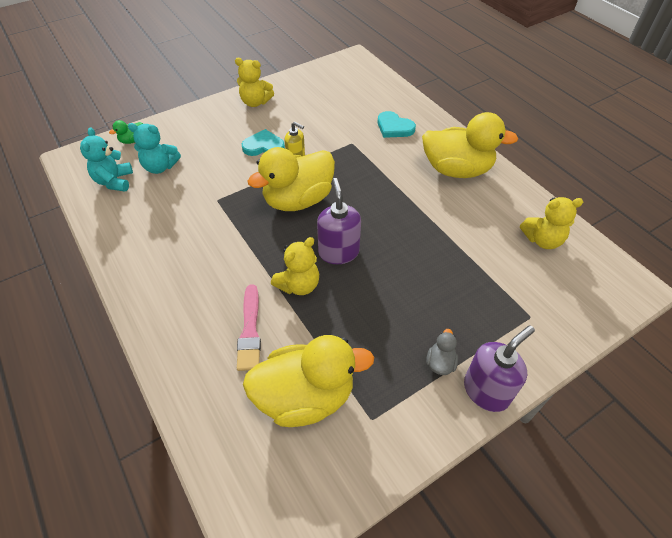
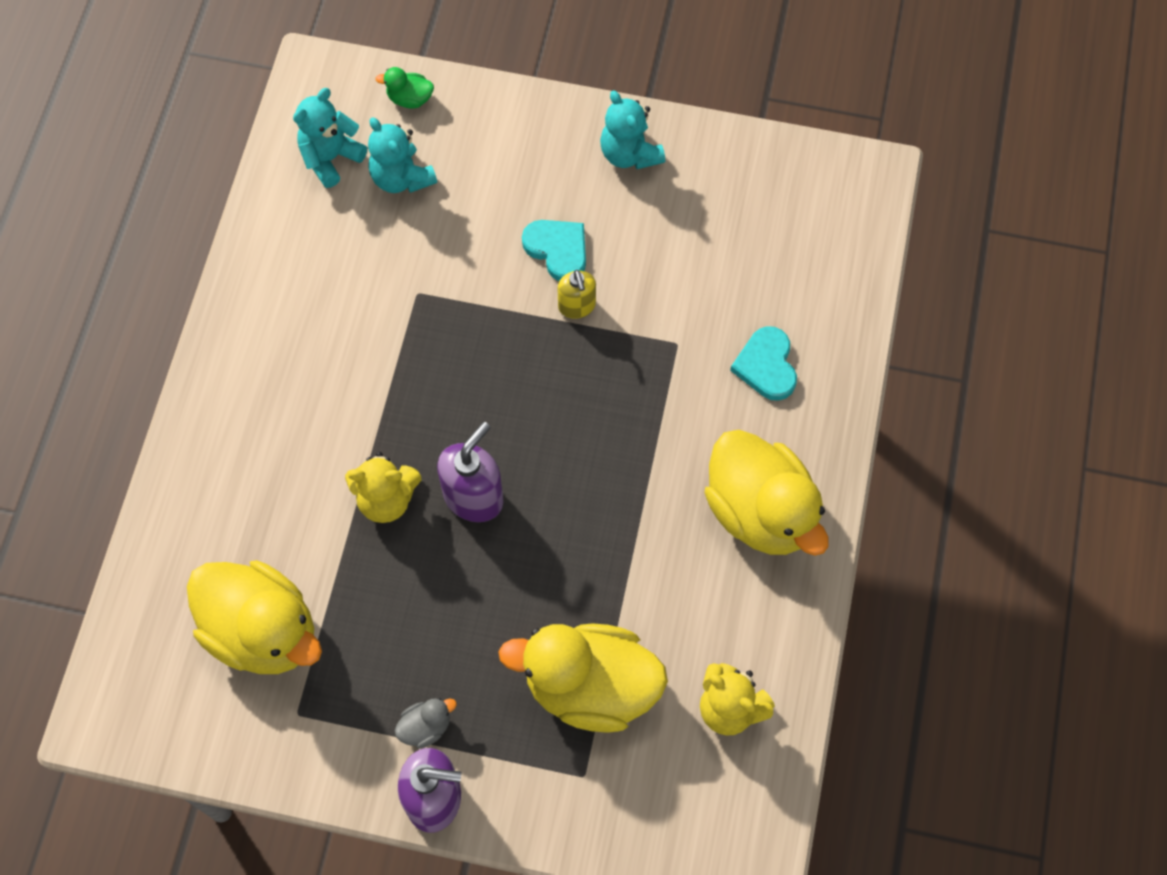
camera: 45 degrees right, 15 degrees up
yellow teddy bear [235,58,274,107] -> turquoise teddy bear [600,90,665,169]
pink brush [237,284,261,371] -> none
yellow duck [247,147,335,211] -> yellow duck moved to [498,623,668,733]

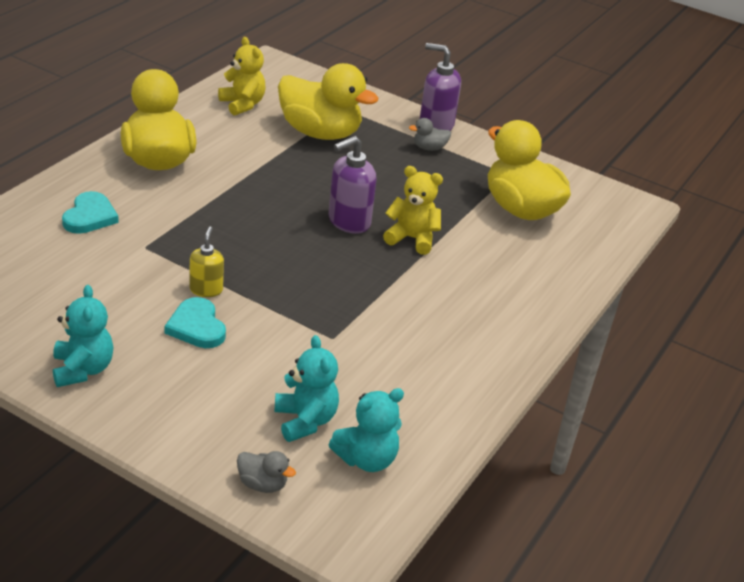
camera: 165 degrees left, 30 degrees down
green duck [375,67,434,109] -> grey duck [237,451,296,493]

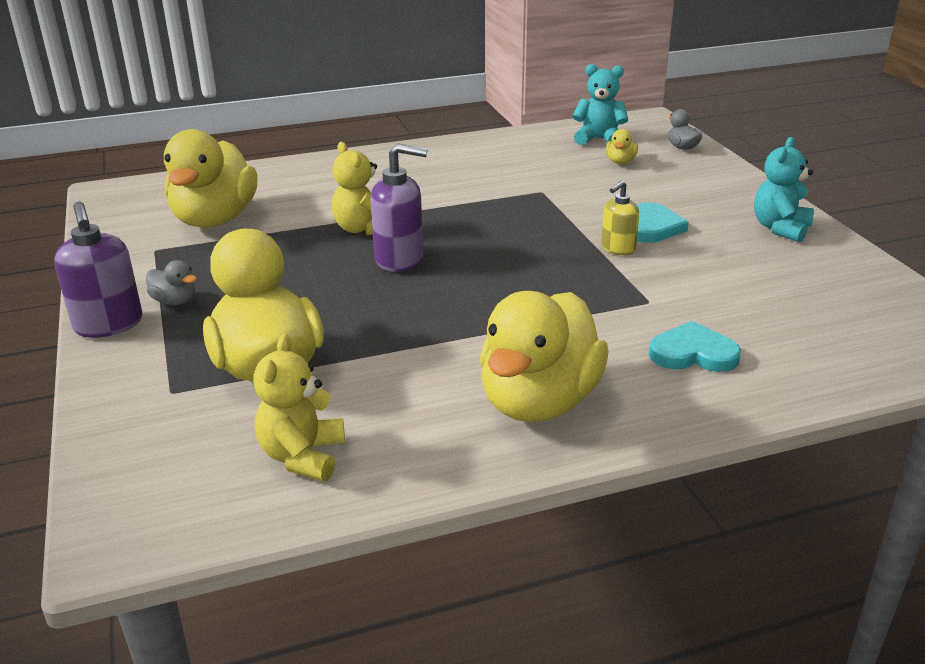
camera: 135 degrees left, 5 degrees down
turquoise heart [62,191,119,234] -> turquoise heart turned 45 degrees clockwise [649,321,741,372]
turquoise teddy bear [275,335,339,442] -> yellow duck [606,129,638,164]

